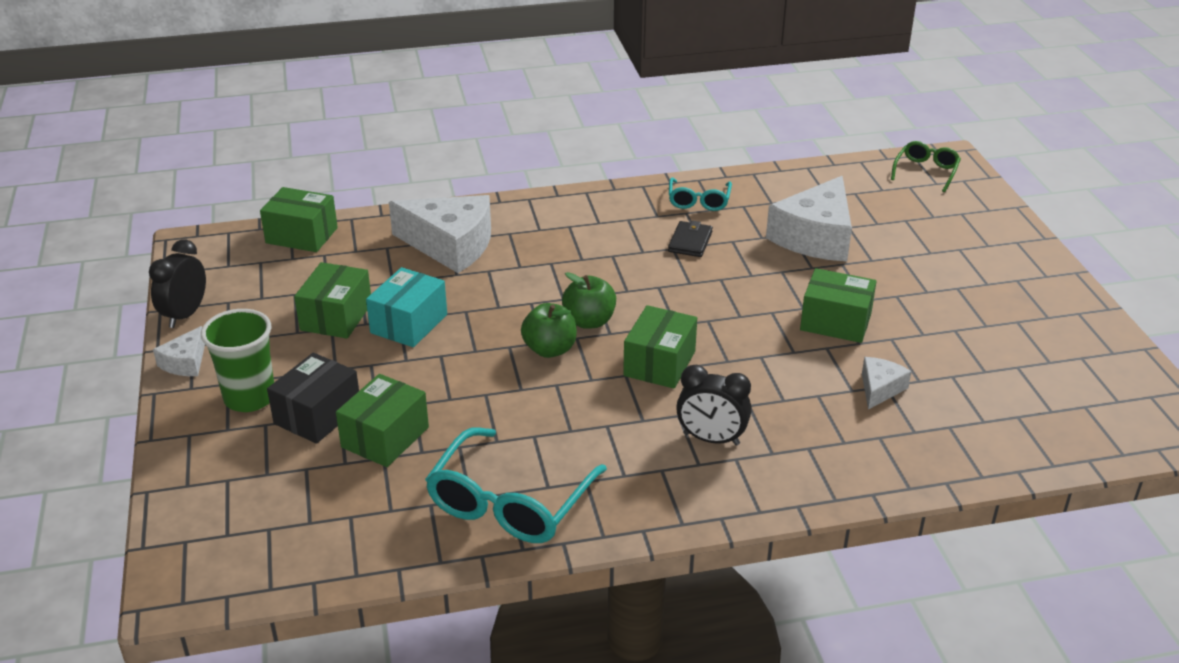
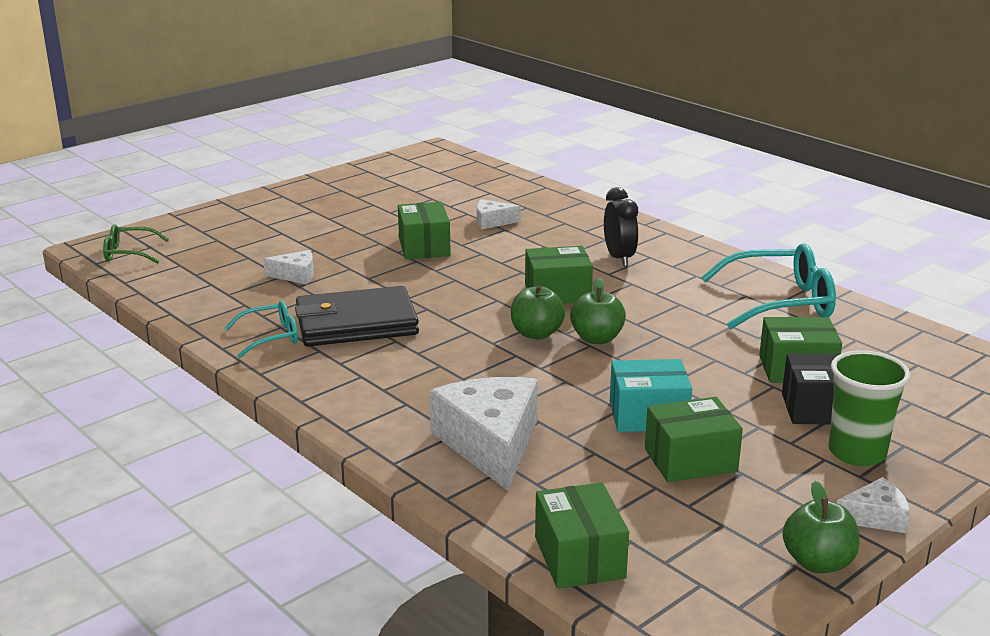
camera: 120 degrees left, 10 degrees down
black clock [149,239,206,328] -> green apple [782,481,860,573]
black wallet [668,221,713,257] -> black wallet [295,286,419,346], size x2.13
white cheese [766,176,852,261] -> white cheese [263,250,314,284], size x0.49

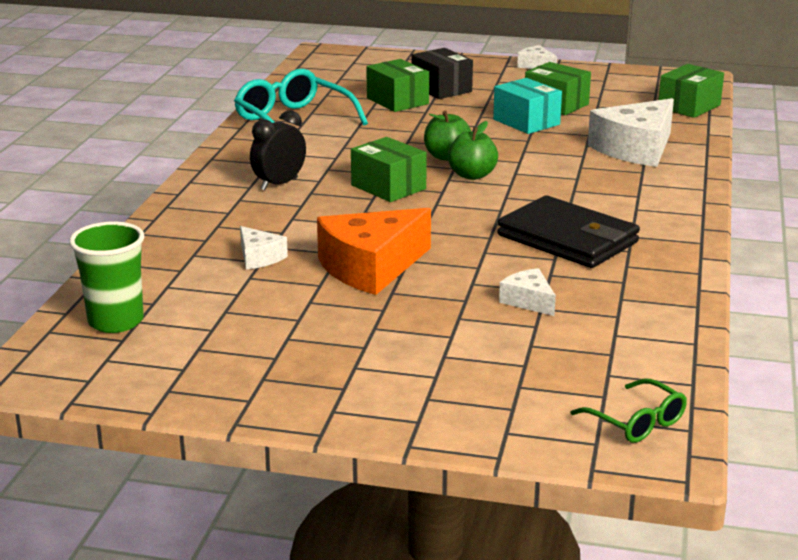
camera: 125 degrees left, 0 degrees up
turquoise glasses [225,301,298,358] -> none
green box [398,202,451,259] -> orange cheese [317,208,431,295]
green apple [782,481,860,573] -> none
green cup [828,350,911,466] -> green cup moved to [69,222,145,333]

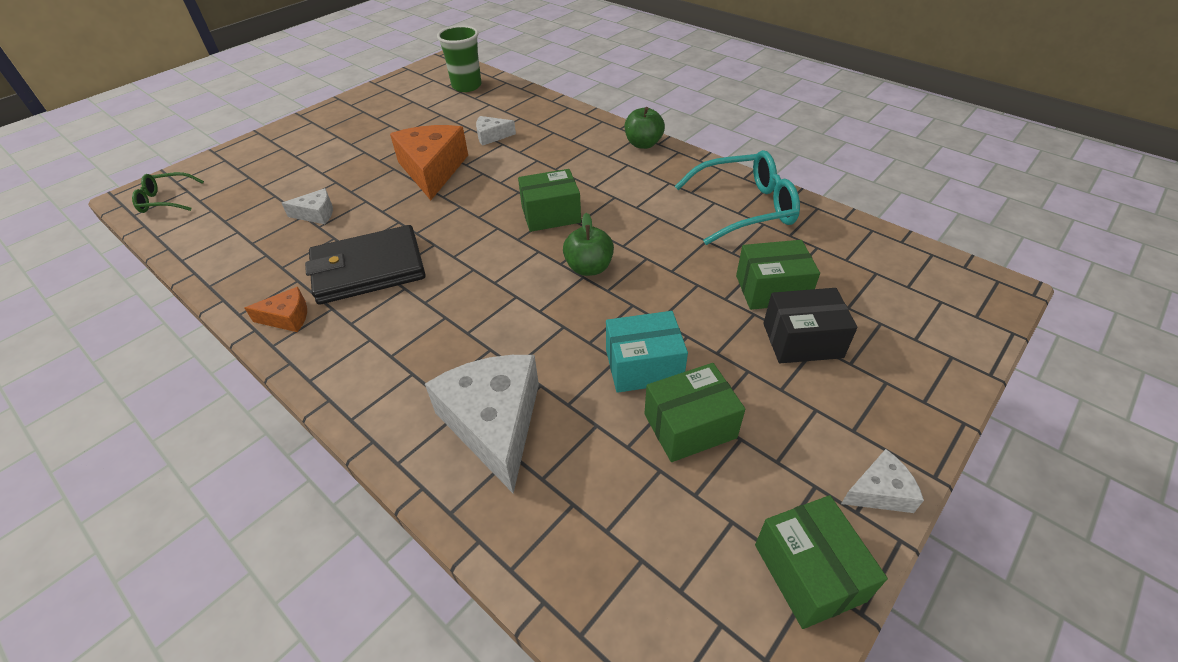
camera: 120 degrees right, 20 degrees up
black clock [250,110,306,190] -> none
green apple [448,121,498,180] -> green apple moved to [625,107,665,149]
green box [659,64,724,118] -> green box moved to [755,495,888,629]
none -> orange cheese [245,287,307,332]

